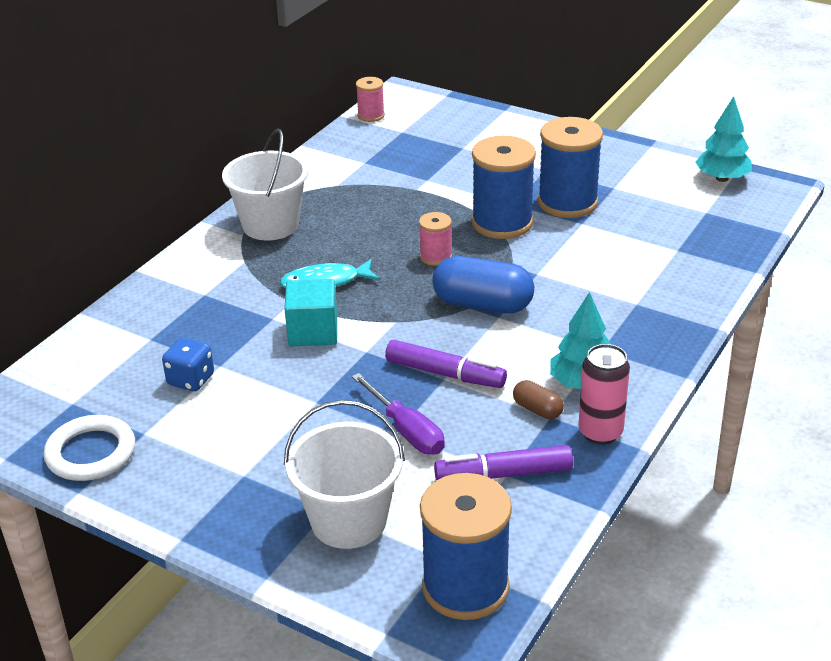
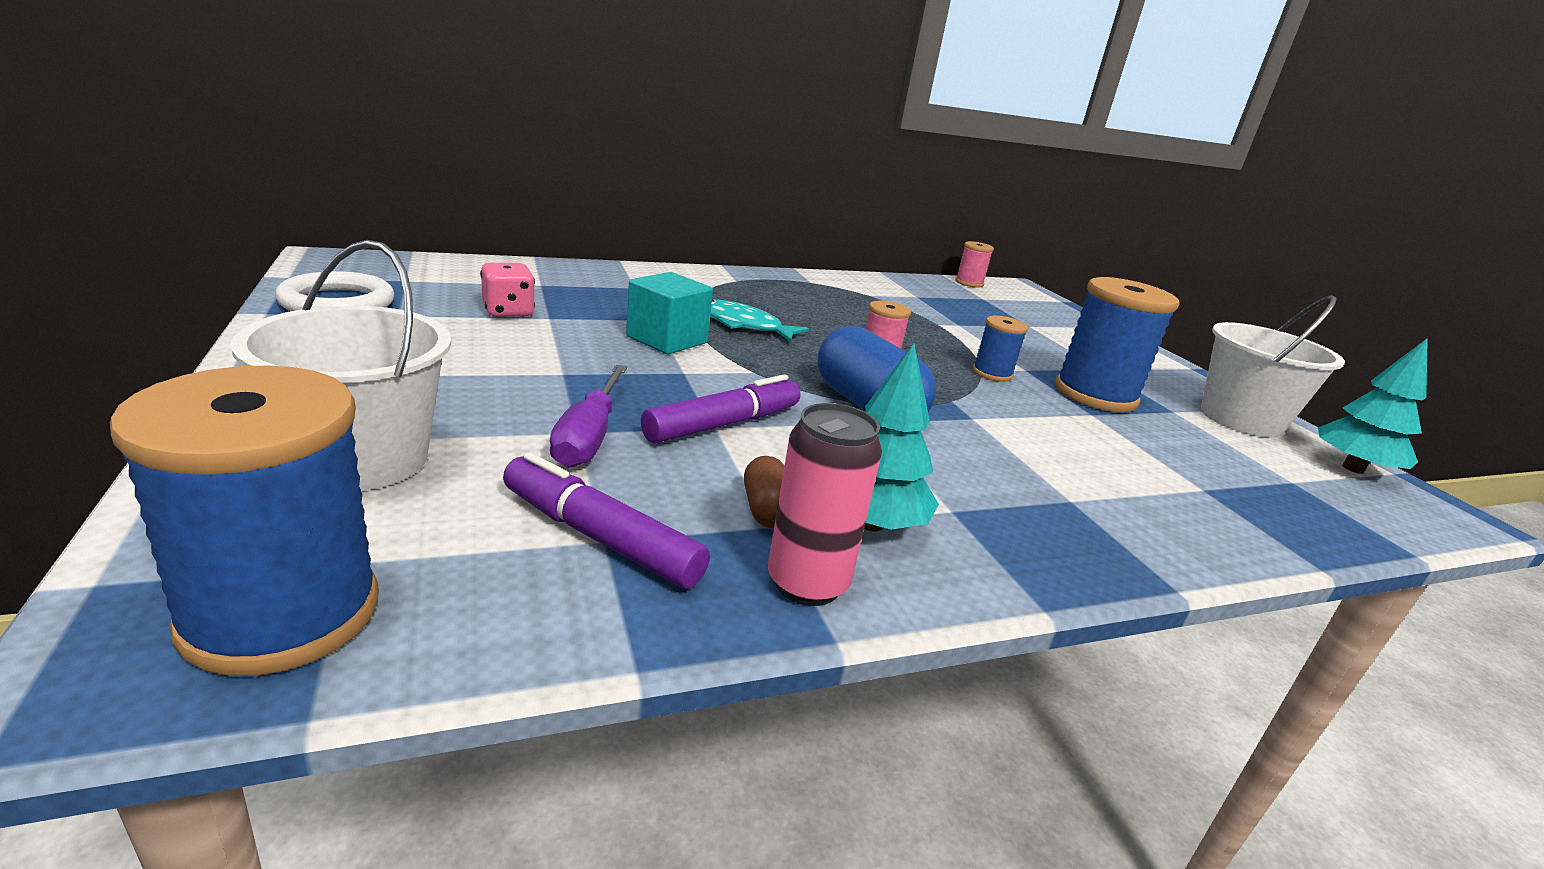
camera: 35 degrees right, 10 degrees down
blue dice [162,338,214,391] -> pink dice [480,263,535,317]
white bucket [222,128,308,241] -> white bucket moved to [1201,295,1345,438]
purple marker [385,340,507,388] -> purple marker turned 105 degrees counterclockwise [641,374,800,444]
blue spool [472,136,536,239] -> blue spool [972,316,1028,382], size x0.51

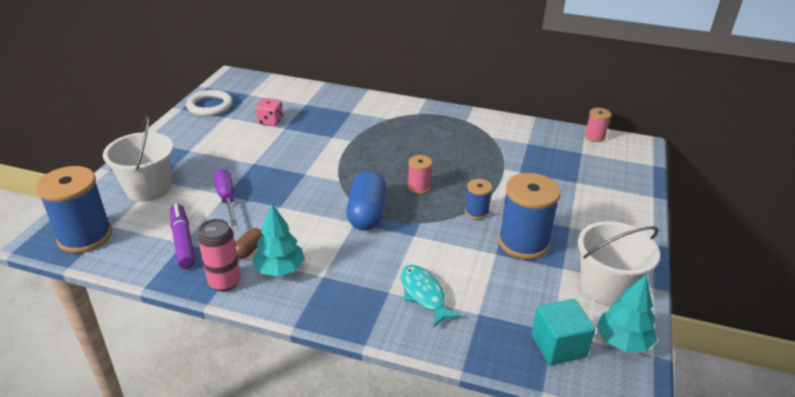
camera: 40 degrees right, 10 degrees up
purple screwdriver [550,365,627,468] -> purple screwdriver turned 120 degrees clockwise [214,169,238,226]
turquoise cube [626,272,713,354] -> turquoise cube moved to [531,299,596,365]
purple marker [641,374,800,444] -> none
turquoise fish [710,299,809,342] -> turquoise fish moved to [401,265,462,327]

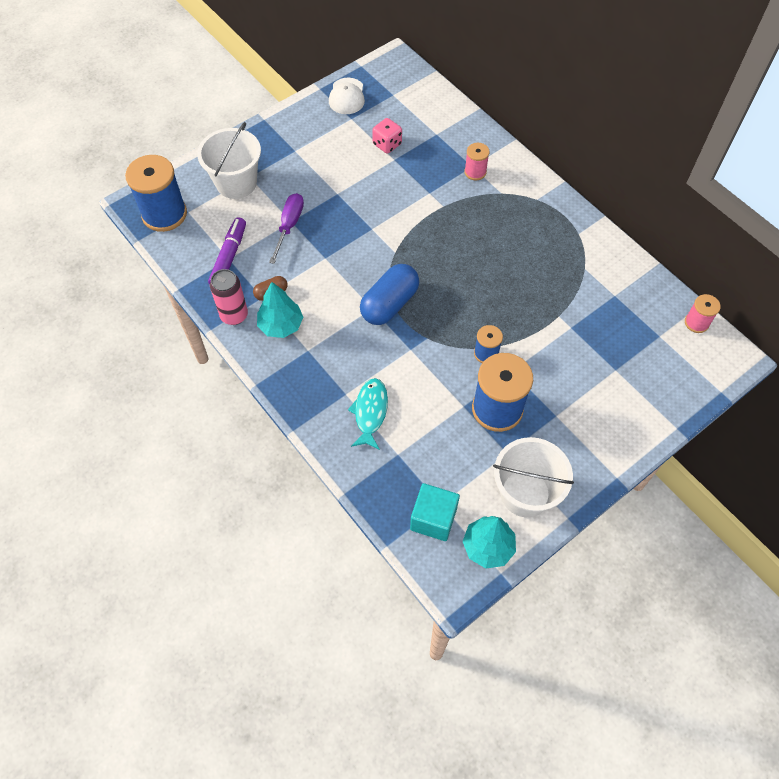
camera: 35 degrees right, 25 degrees up
white ring [186,90,233,116] -> white cap [329,78,365,114]
pink spool [408,155,432,194] -> pink spool moved to [464,143,490,180]

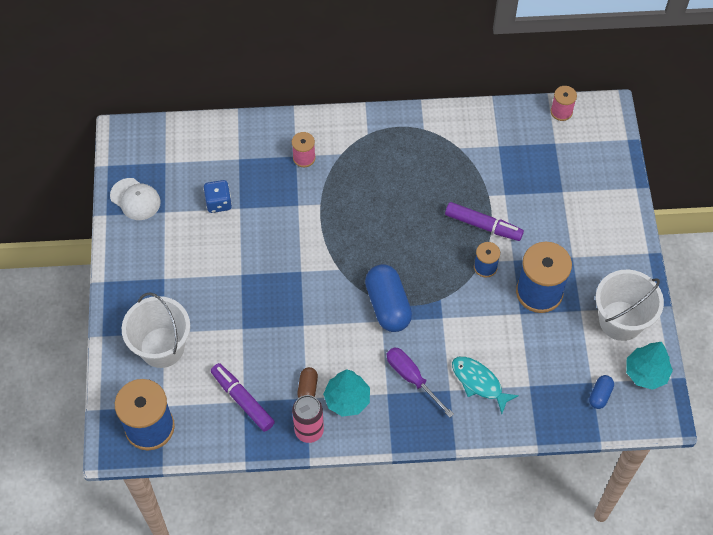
camera: 55 degrees left, 0 degrees up
purple screwdriver [269,193,304,264] -> purple screwdriver moved to [387,347,454,417]
pink dice [372,118,402,154] -> blue dice [203,180,232,213]
turquoise cube [410,483,460,541] -> blue capsule [589,375,614,409]
none -> purple marker [445,202,524,241]

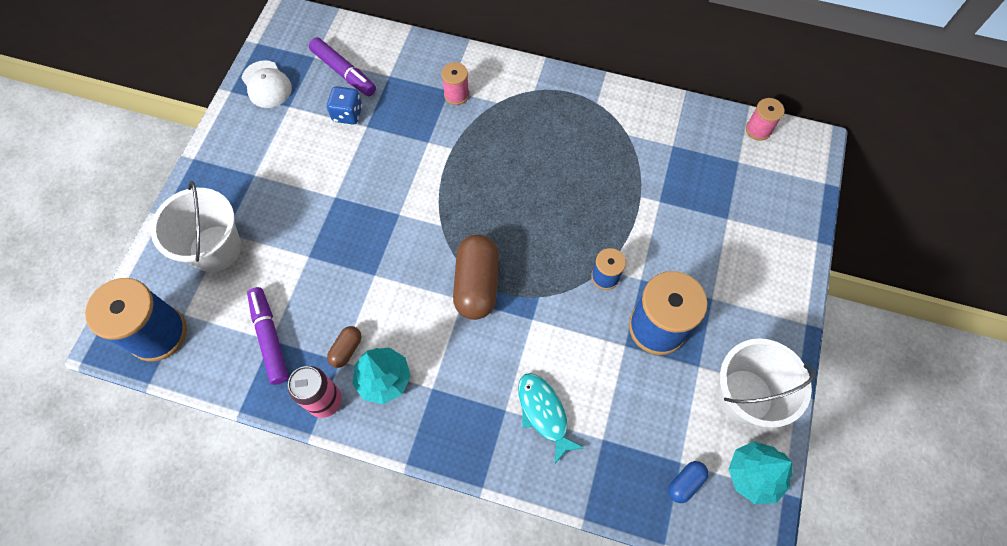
camera: 20 degrees right, 5 degrees up
blue capsule [365,264,412,332] -> brown capsule [453,235,499,320]
purple screwdriver [387,347,454,417] -> none
purple marker [445,202,524,241] -> purple marker moved to [309,37,376,96]

